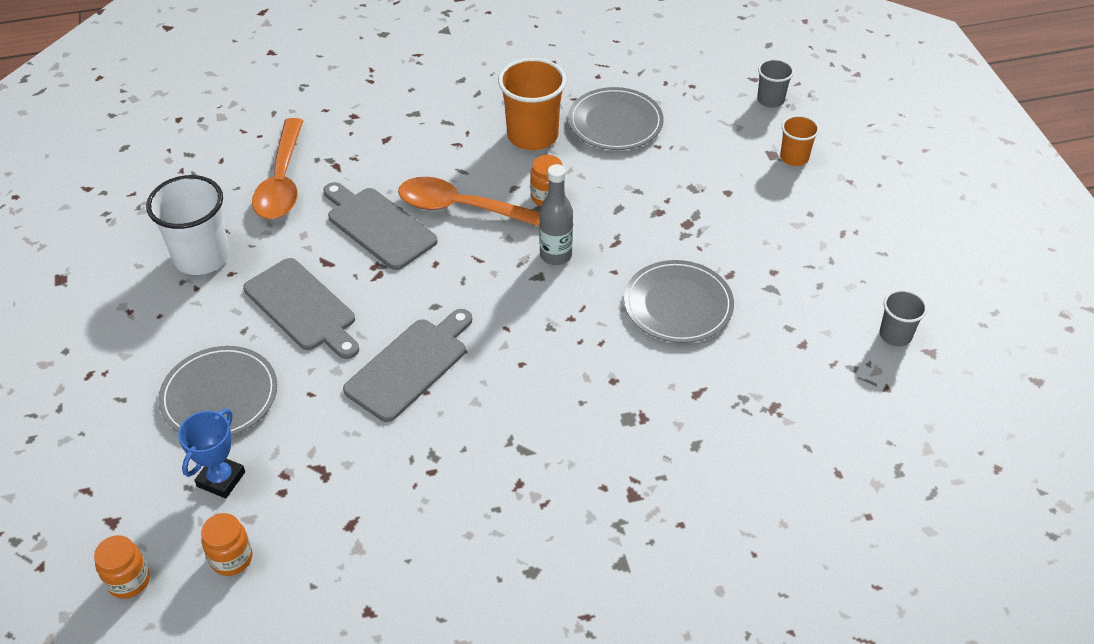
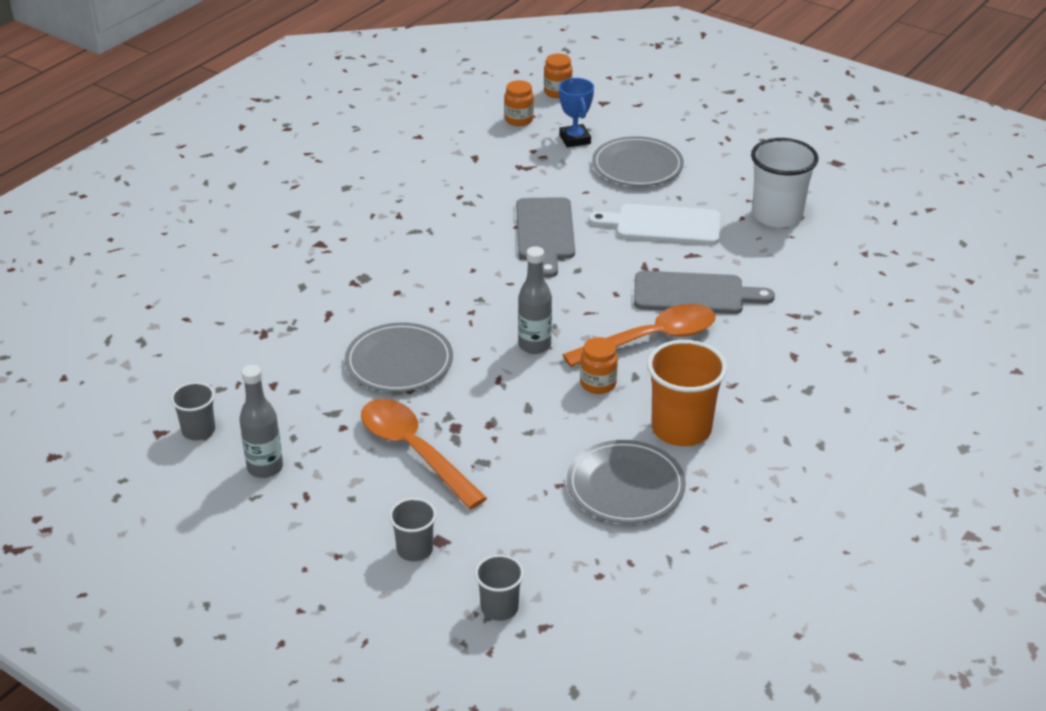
camera: 140 degrees right, 10 degrees down
grey cutting board [243,258,359,359] -> white cutting board [589,204,721,245]
orange spoon [252,118,303,219] -> orange spoon moved to [361,399,487,509]
orange cup [780,115,819,166] -> grey cup [389,498,437,561]
none -> grey bottle [239,365,283,478]

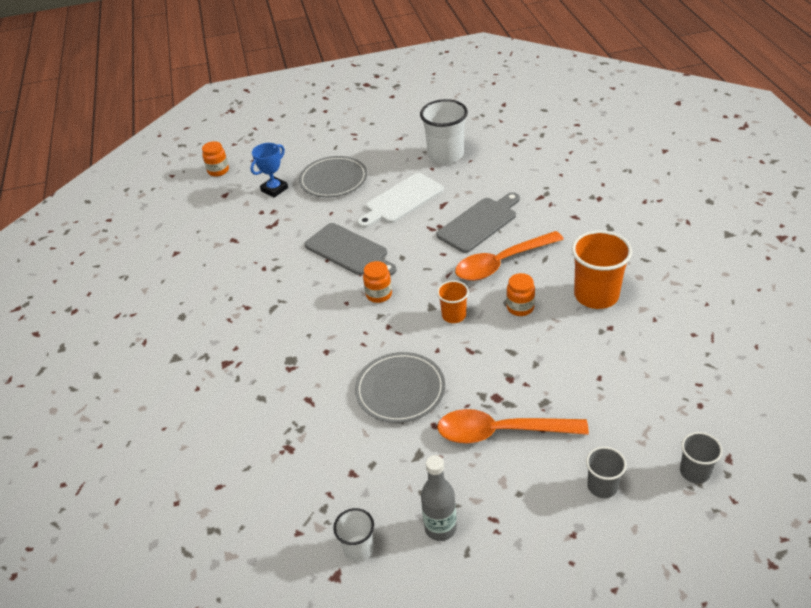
camera: 45 degrees left, 5 degrees up
grey cup [171,382,215,440] -> white cup [333,508,374,562]
orange jar [504,80,534,126] -> orange jar moved to [363,261,392,303]
grey bottle [518,246,552,354] -> orange cup [437,280,469,323]
blue trophy [559,78,594,148] -> blue trophy turned 75 degrees counterclockwise [250,143,288,198]
orange spoon [562,304,716,367] -> orange spoon turned 135 degrees counterclockwise [455,231,564,281]
grey plate [567,440,686,524] -> none

